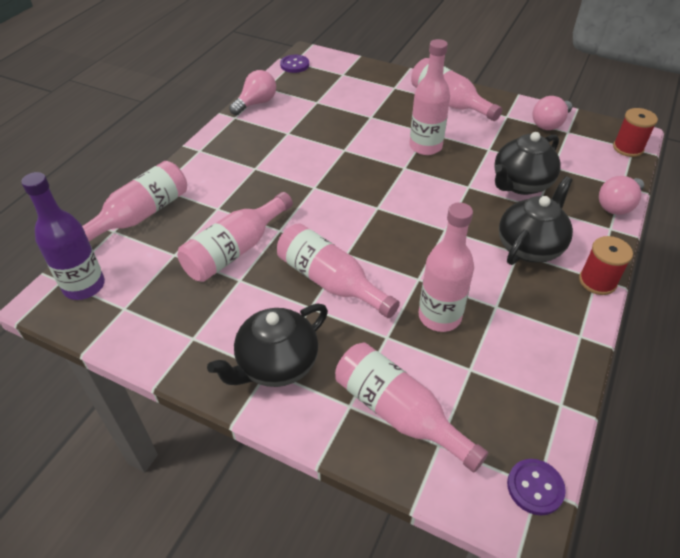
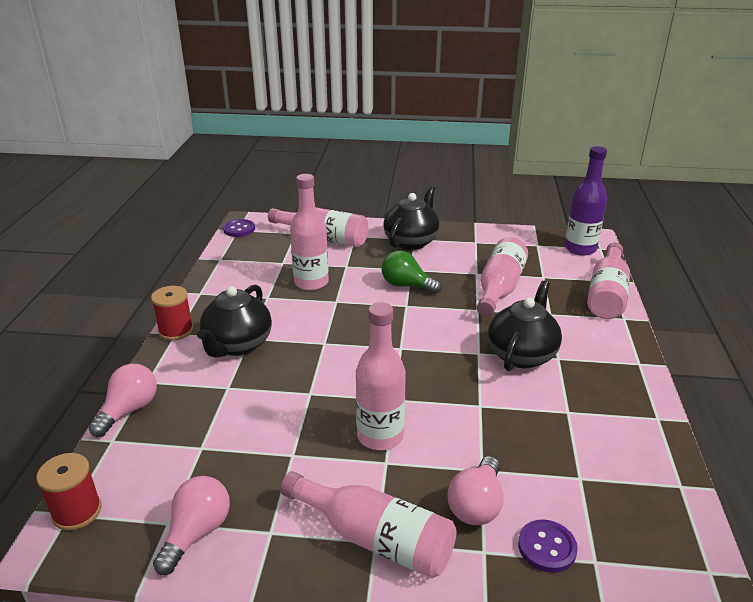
camera: 160 degrees right, 15 degrees down
pink light bulb [229,70,276,115] -> pink light bulb moved to [448,456,504,525]
pink bottle [277,223,400,318] -> green light bulb [381,250,442,294]
purple button [280,55,309,73] -> purple button moved to [518,519,578,573]
black teapot [494,132,561,195] -> black teapot moved to [488,281,562,371]

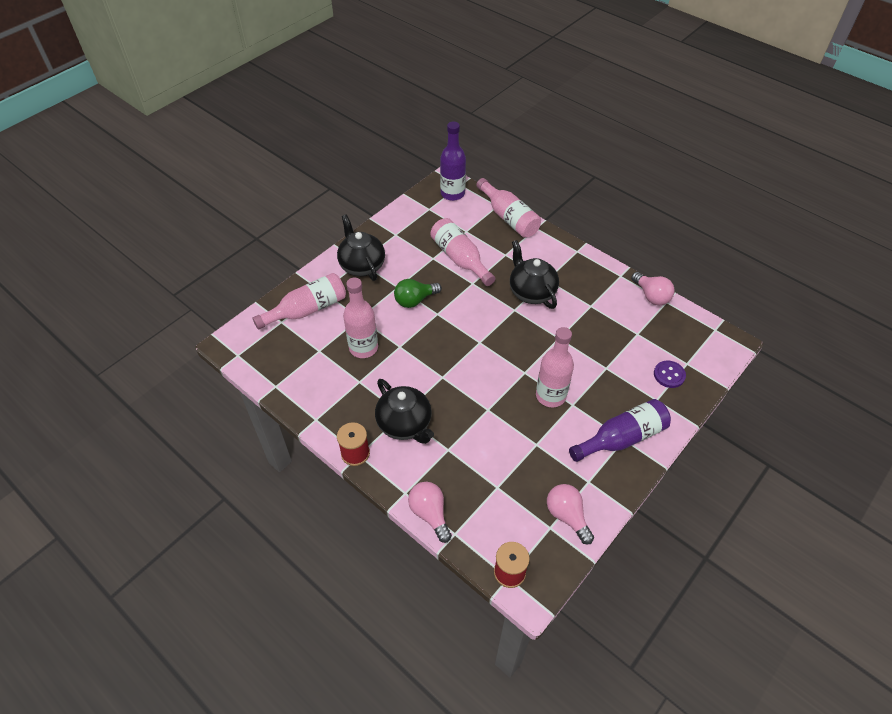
camera: 55 degrees left, 20 degrees up
purple button [223,219,255,237] -> none
pink bottle [280,471,457,578] -> purple bottle [569,399,671,462]
pink light bulb [448,456,504,525] -> pink light bulb moved to [631,272,675,305]

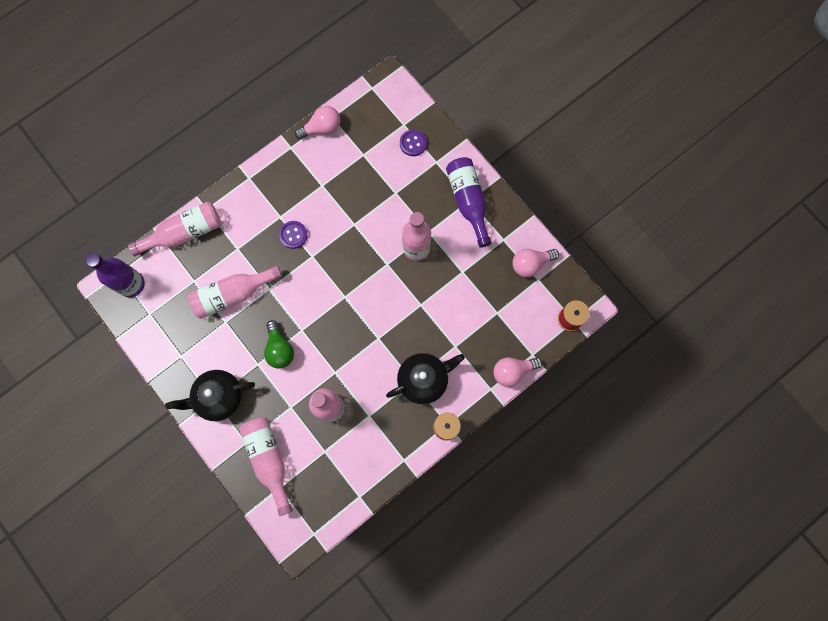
camera: 80 degrees left, 25 degrees up
black teapot [510,240,559,309] -> purple button [279,221,308,249]

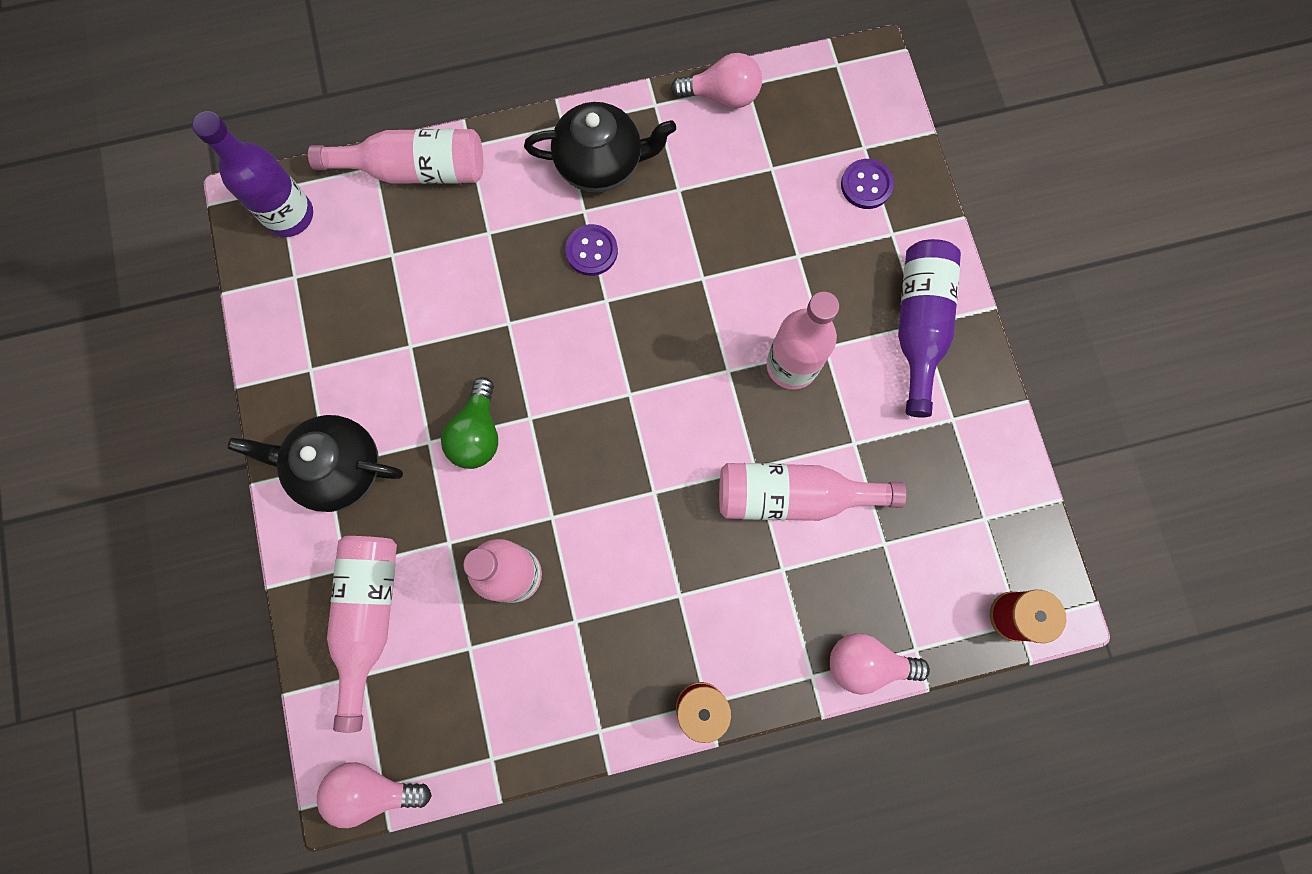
camera: 25 degrees right, 0 degrees up
pink bottle [188,265,282,319] -> pink bottle moved to [719,463,906,521]
black teapot [386,353,465,404] -> black teapot moved to [524,102,676,192]
pink light bulb [512,249,559,277] -> pink light bulb moved to [317,762,432,828]

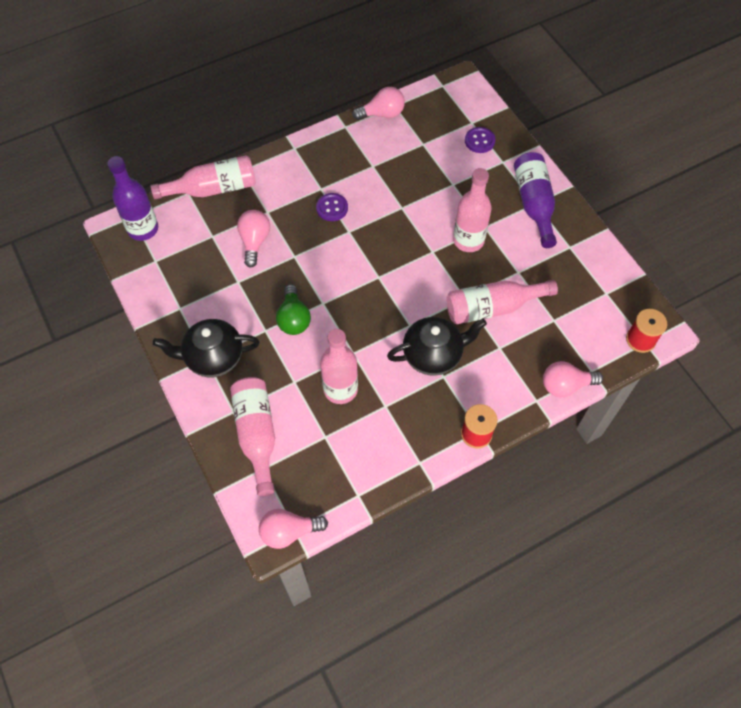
camera: 15 degrees left, 15 degrees down
black teapot [524,102,676,192] -> black teapot moved to [387,317,487,376]
none -> pink light bulb [237,210,270,268]

